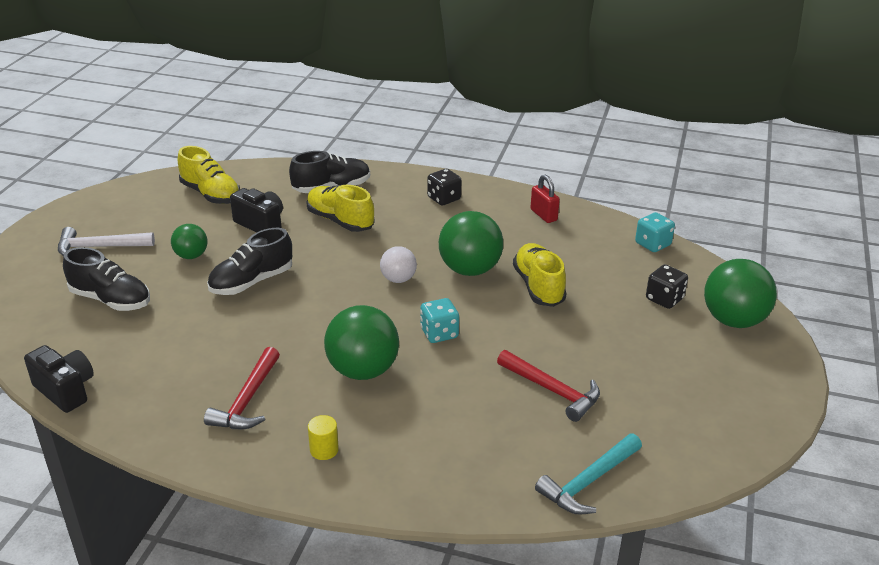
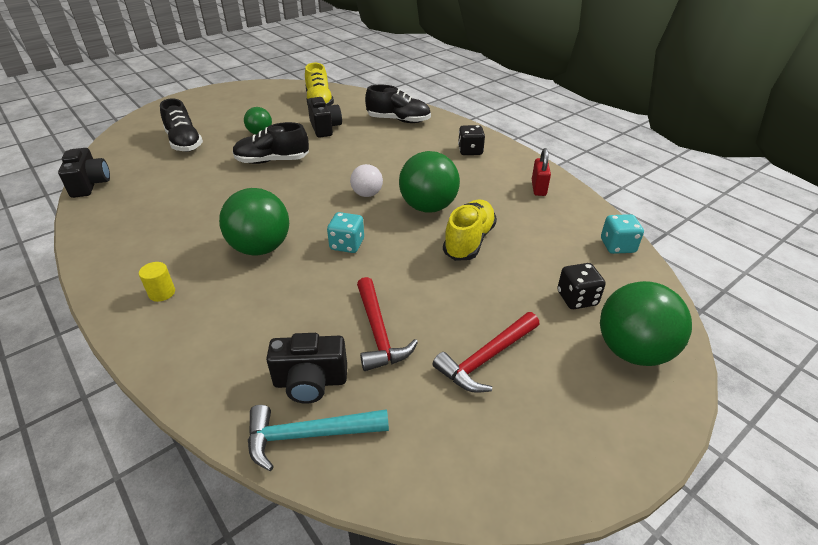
camera: 35 degrees right, 5 degrees up
white hammer [58,227,155,256] -> none
red hammer [204,347,280,429] -> red hammer moved to [433,312,539,393]
yellow shoe [306,185,374,232] -> none
none -> black camera [266,333,347,404]

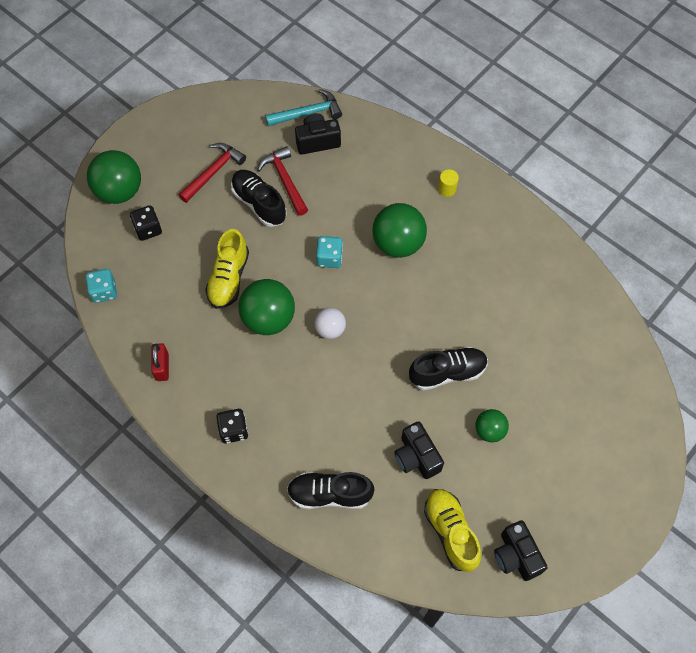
camera: 170 degrees right, 25 degrees up
black camera [58,148,110,198] -> black camera moved to [494,520,548,581]
black shoe [160,98,203,152] -> black shoe moved to [231,170,287,227]

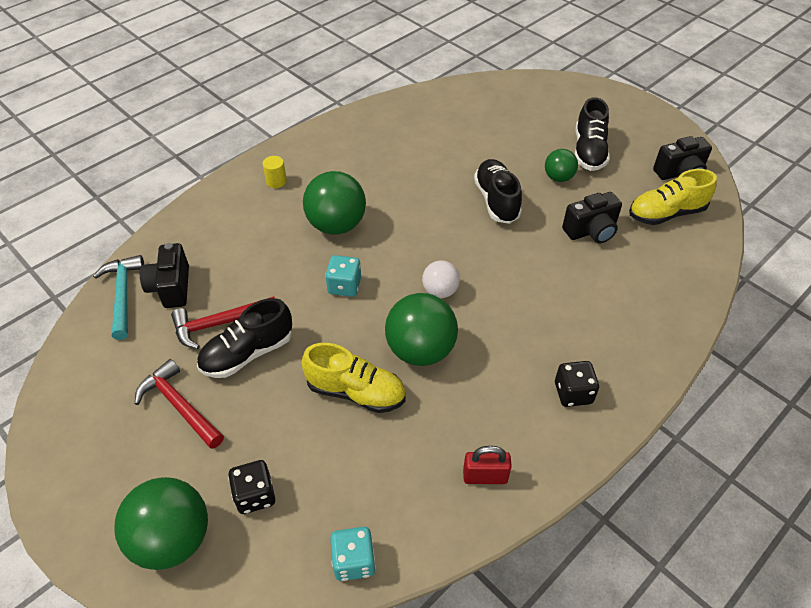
camera: 85 degrees left, 15 degrees down
black shoe [287,472,375,509] -> black shoe moved to [574,97,610,171]

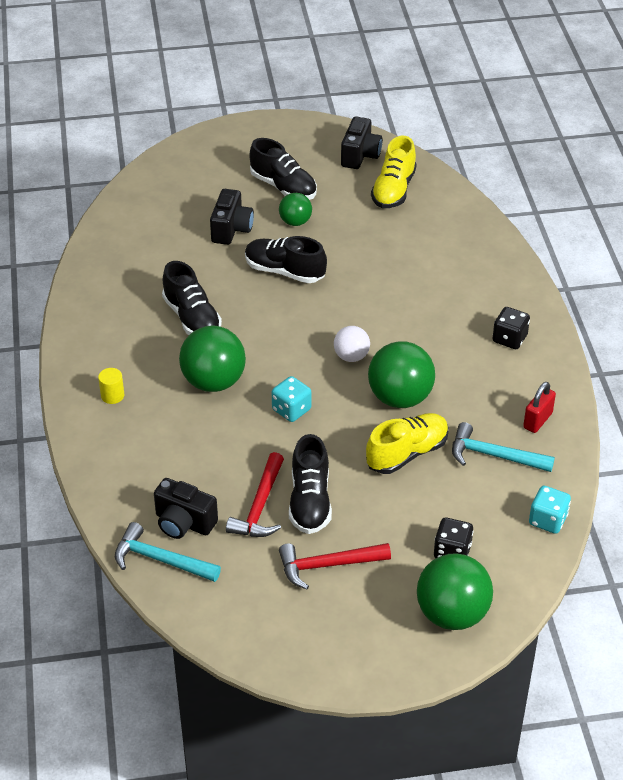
camera: 55 degrees left, 5 degrees down
black camera [562,192,622,243] -> black camera moved to [210,189,254,245]
none -> black shoe [162,261,222,335]
none -> turquoise hammer [452,422,555,472]

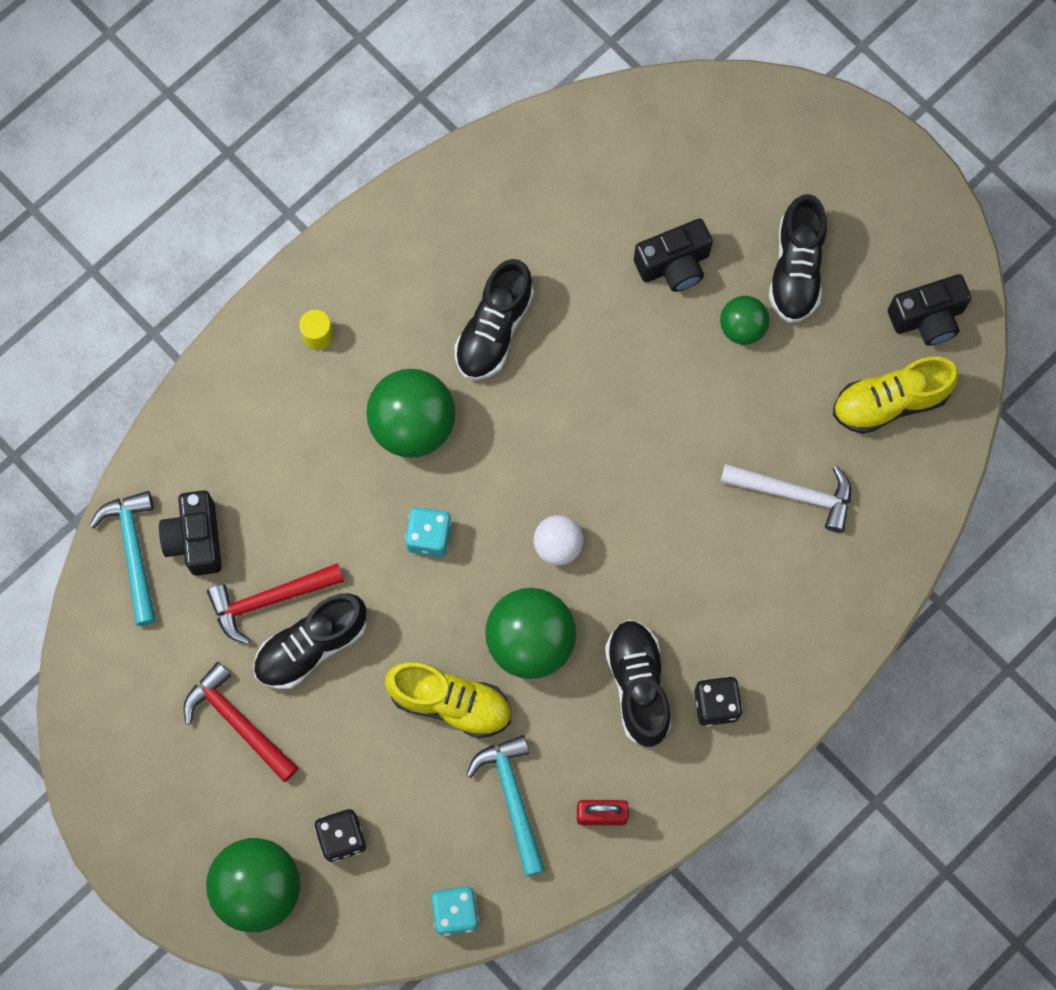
camera: 55 degrees right, 30 degrees up
black shoe [245,236,327,283] -> black shoe moved to [605,620,671,747]
none -> white hammer [720,464,851,533]

